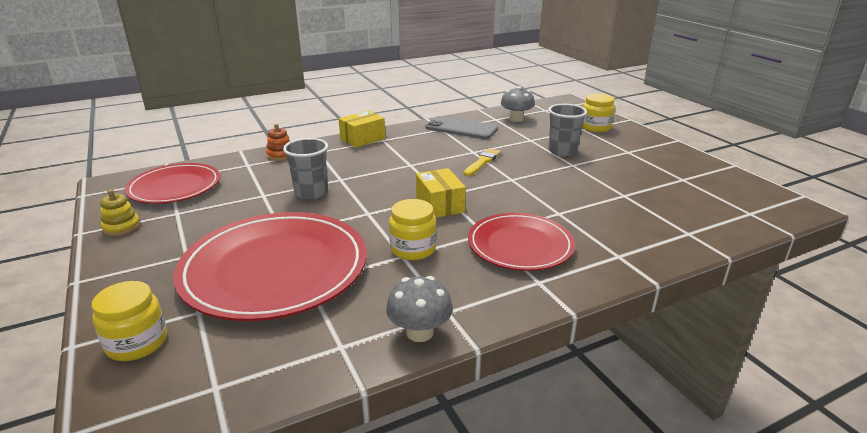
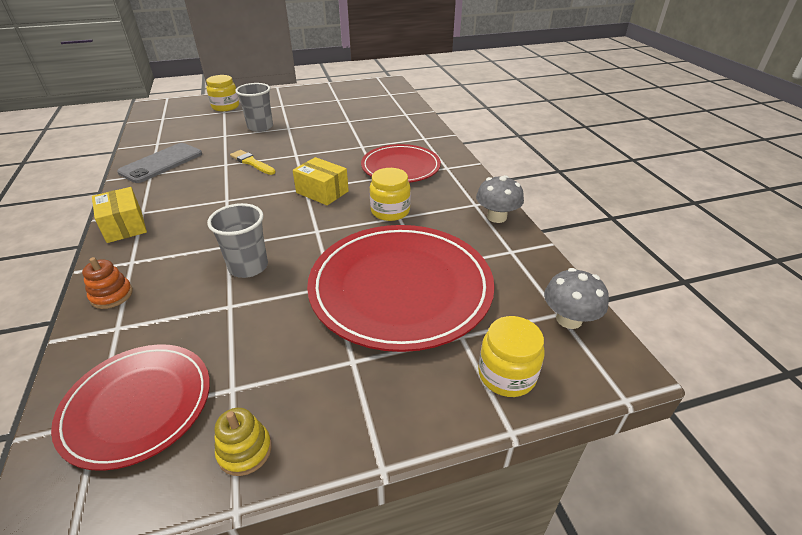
camera: 80 degrees left, 10 degrees up
yellow box [416,168,466,218] -> yellow box turned 45 degrees clockwise [293,157,349,205]
grey mushroom [501,86,535,122] -> grey mushroom moved to [544,268,609,329]

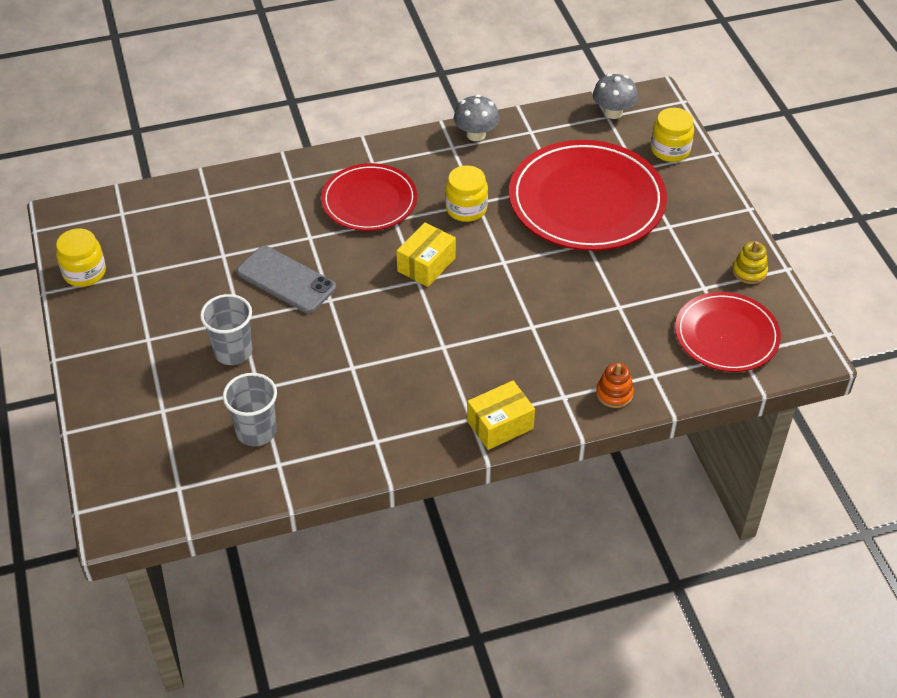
camera: 90 degrees left, 10 degrees up
grey phone [117,143,202,183] -> grey phone moved to [236,246,336,313]
yellow jar [206,75,239,111] -> yellow jar moved to [56,228,106,287]
grey cup [207,203,268,278] -> grey cup moved to [223,373,277,446]
yellow brush [230,150,276,175] -> none

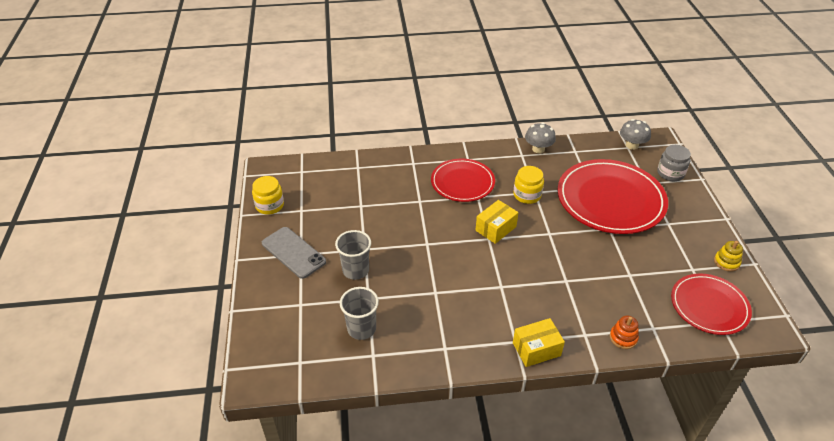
camera: 10 degrees right, 5 degrees down
grey phone [236,246,336,313] -> grey phone moved to [262,227,326,279]
yellow jar [651,108,694,162] -> grey jar [657,145,691,181]

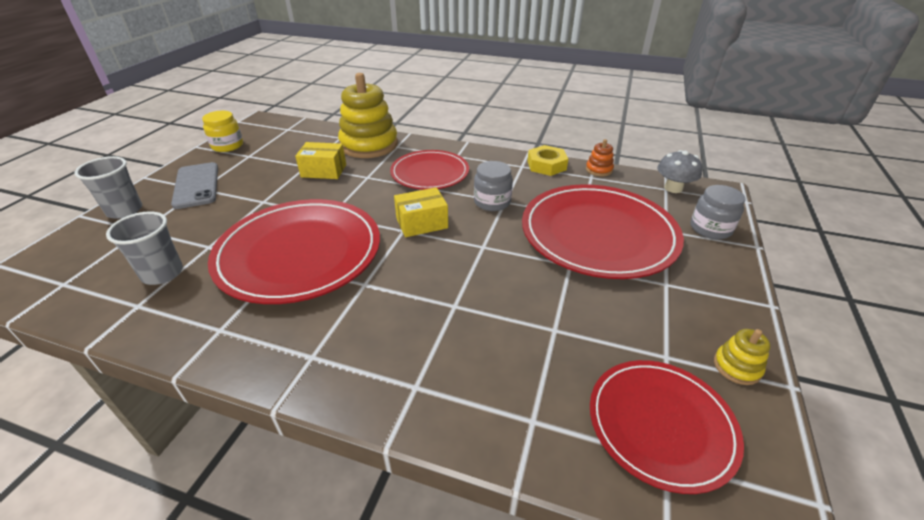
camera: 25 degrees right, 5 degrees down
grey cup [335,230,371,280] -> grey cup moved to [74,156,142,219]
yellow jar [513,166,544,204] -> grey jar [474,161,513,211]
yellow box [513,318,565,367] -> yellow box moved to [295,142,346,179]
grey mushroom [525,123,556,153] -> yellow nut [528,145,568,176]
orange stacking toy [610,316,639,349] -> orange stacking toy moved to [586,139,614,176]
none -> red plate [208,199,380,304]
none -> yellow stacking toy [338,73,398,158]

